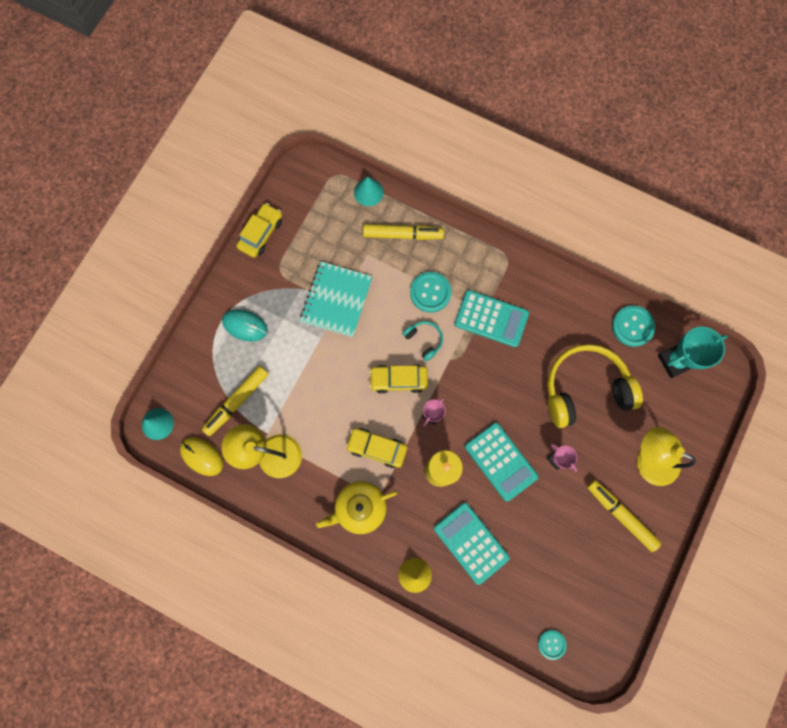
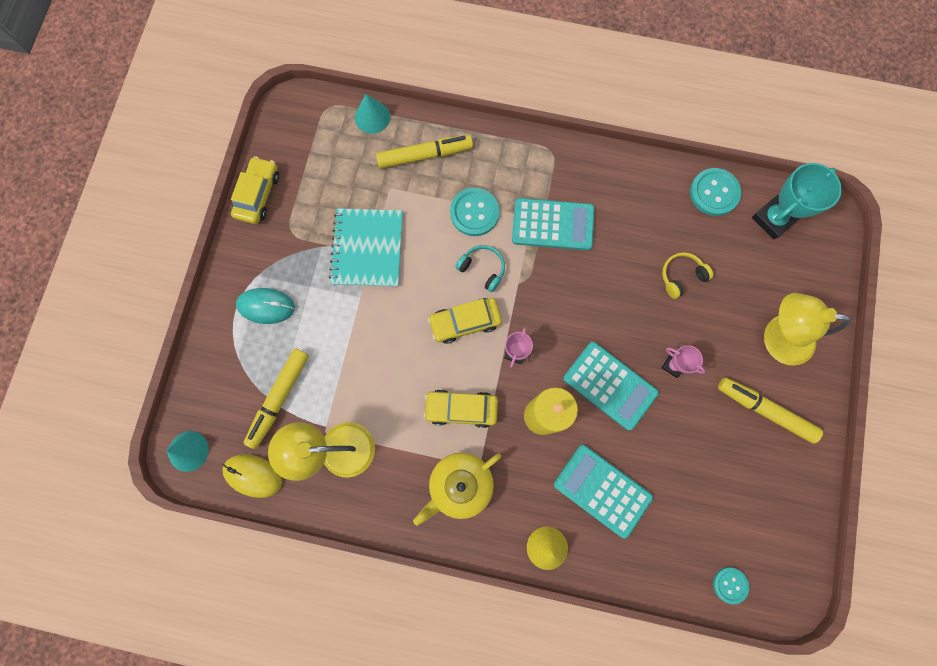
camera: 15 degrees left, 0 degrees up
yellow headphones [547,344,643,428] -> yellow headphones [662,252,714,299], size x0.44

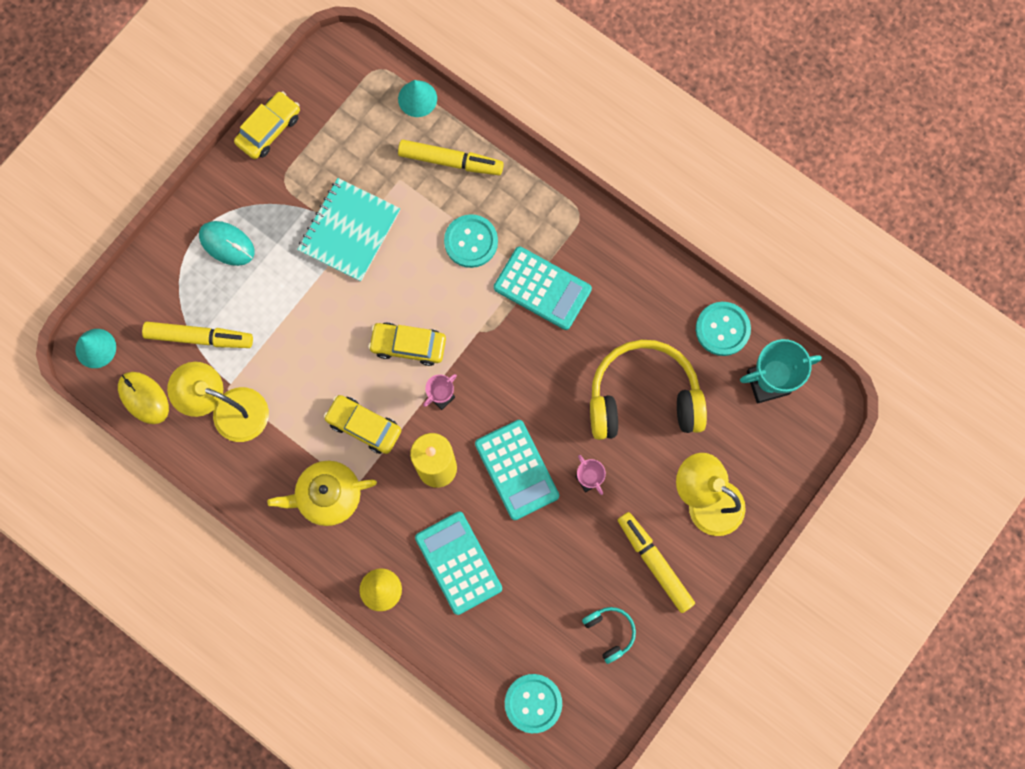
camera: 25 degrees right, 0 degrees up
yellow marker [244,348,309,449] -> yellow marker turned 135 degrees counterclockwise [142,322,253,348]
turquoise headphones [455,245,505,292] -> turquoise headphones moved to [582,607,636,664]
yellow headphones [662,252,714,299] -> yellow headphones [590,340,707,440], size x2.26
turquoise button [713,567,749,604] -> turquoise button [505,674,562,733], size x1.64

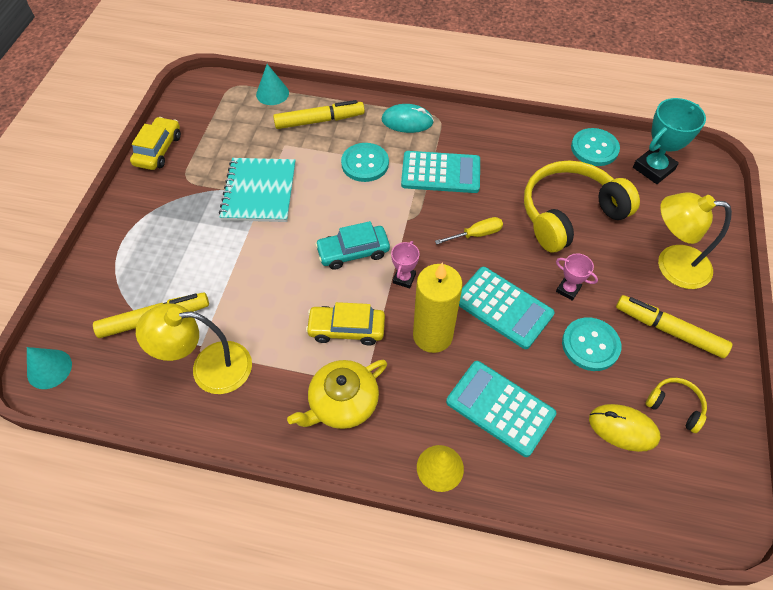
camera: 25 degrees left, 20 degrees down
yellow mouse [118,372,169,424] -> yellow mouse moved to [589,404,660,452]
turquoise mouse [199,221,254,266] -> turquoise mouse moved to [382,104,434,133]
yellow car [368,322,446,366] -> turquoise car [315,221,390,270]
turquoise button [505,674,562,733] -> turquoise button moved to [562,317,621,371]
turquoise headphones [582,607,636,664] -> yellow headphones [646,378,707,433]
none -> yellow screwdriver [435,217,503,244]

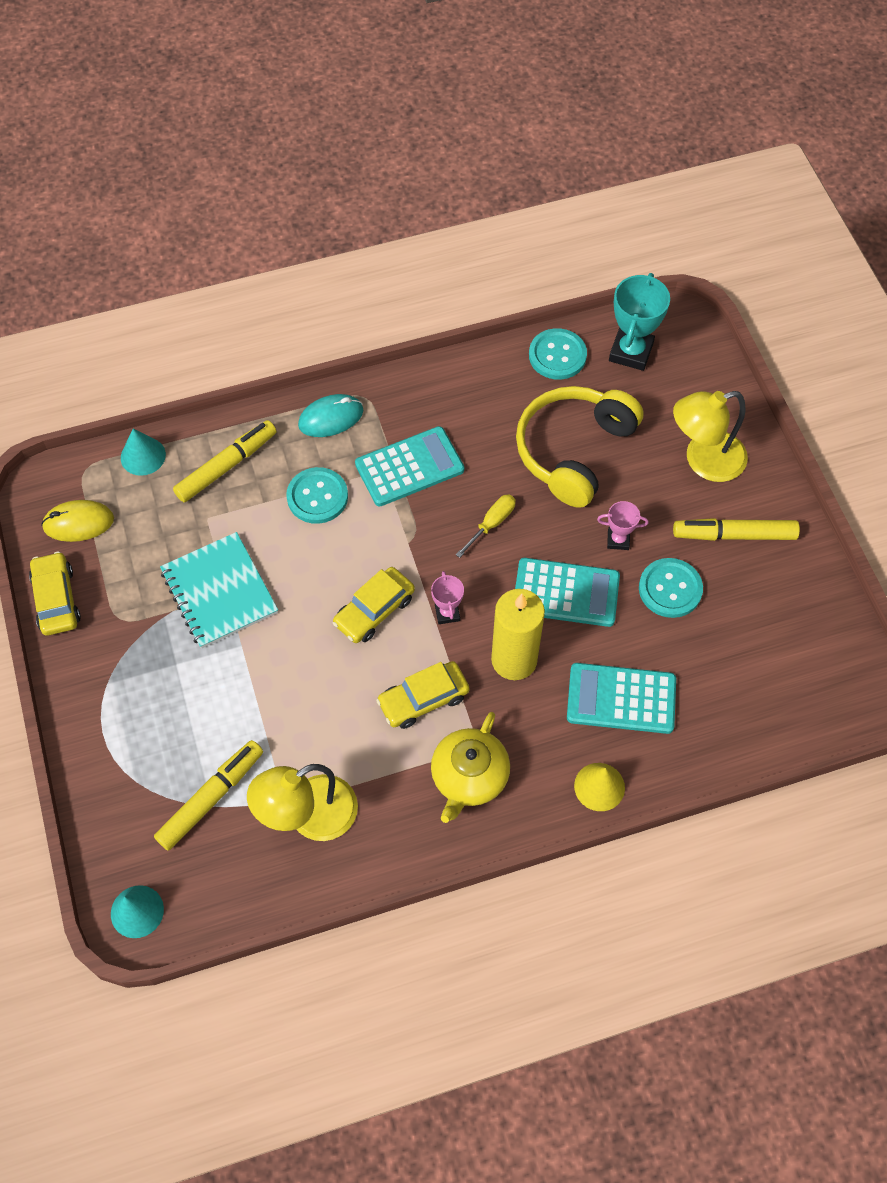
camera: 30 degrees left, 5 degrees up
turquoise car [315,221,390,270] -> yellow car [332,567,415,643]
yellow mouse [589,404,660,452] -> yellow mouse moved to [41,500,114,542]
yellow headphones [646,378,707,433] -> none

